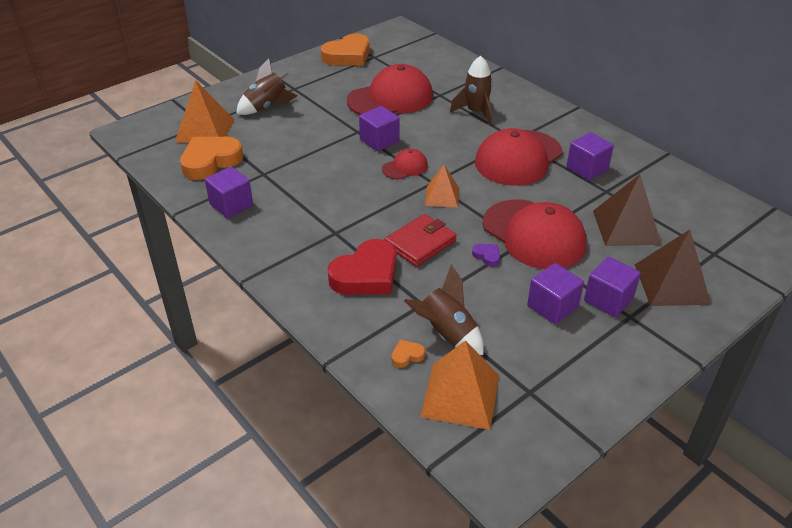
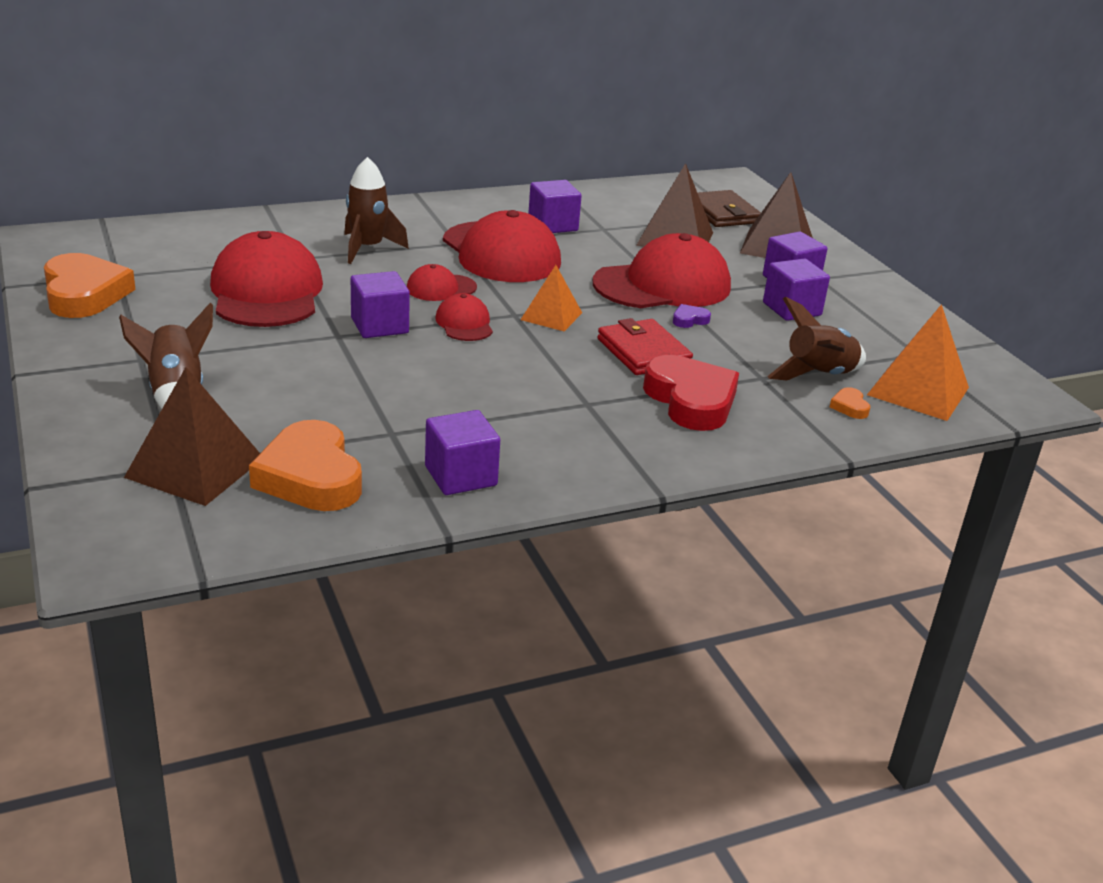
camera: 75 degrees left, 10 degrees down
orange pyramid [175,80,234,143] -> brown pyramid [124,367,260,506]
none -> red cap [407,264,477,301]
none -> brown wallet [698,190,761,227]

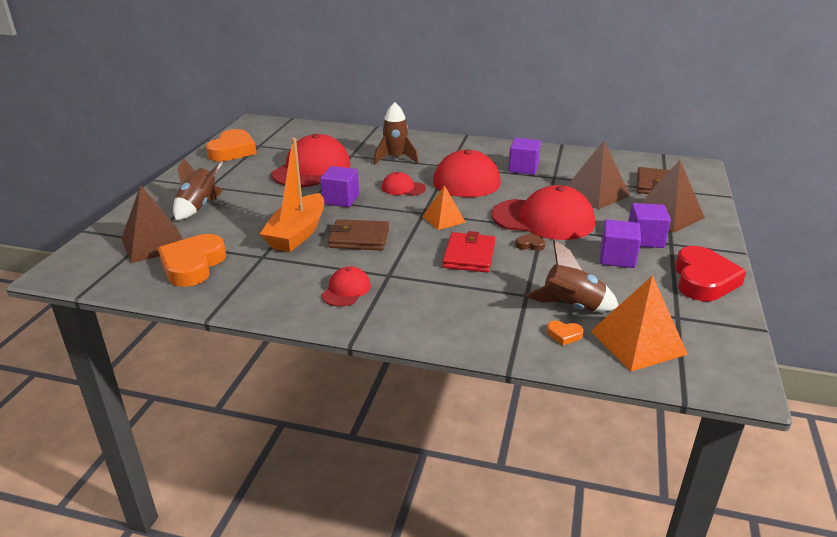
camera: 40 degrees right, 0 degrees up
purple cube [425,410,500,495] -> none
red cap [435,293,493,341] -> red cap moved to [321,266,371,307]
red heart [643,355,739,431] -> red heart moved to [675,246,747,301]
purple heart [673,304,711,328] -> brown heart [515,233,546,251]
orange heart [830,387,870,419] -> orange heart turned 105 degrees counterclockwise [547,321,583,345]
none -> orange boat [260,138,324,252]
none -> brown wallet [328,219,389,250]

